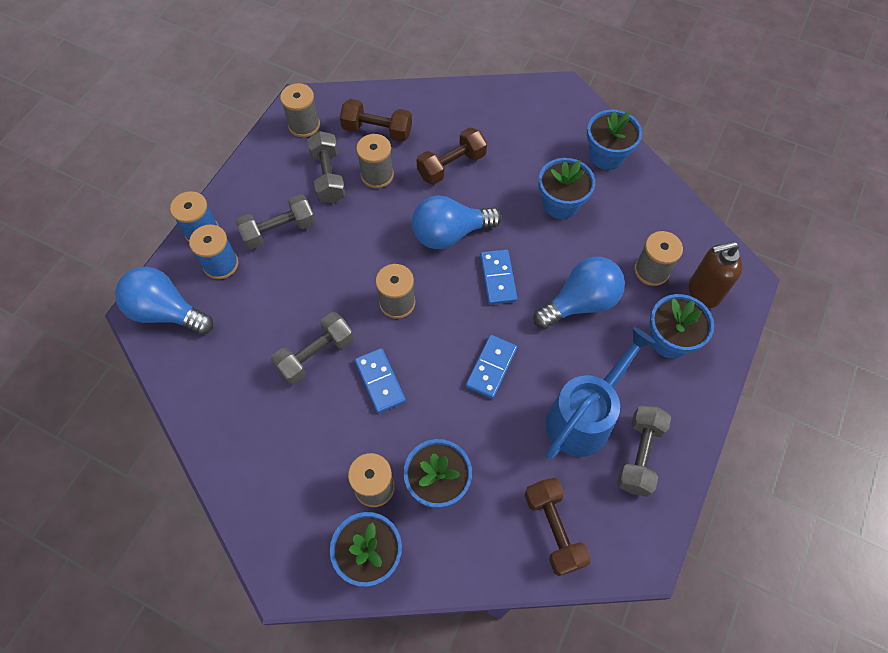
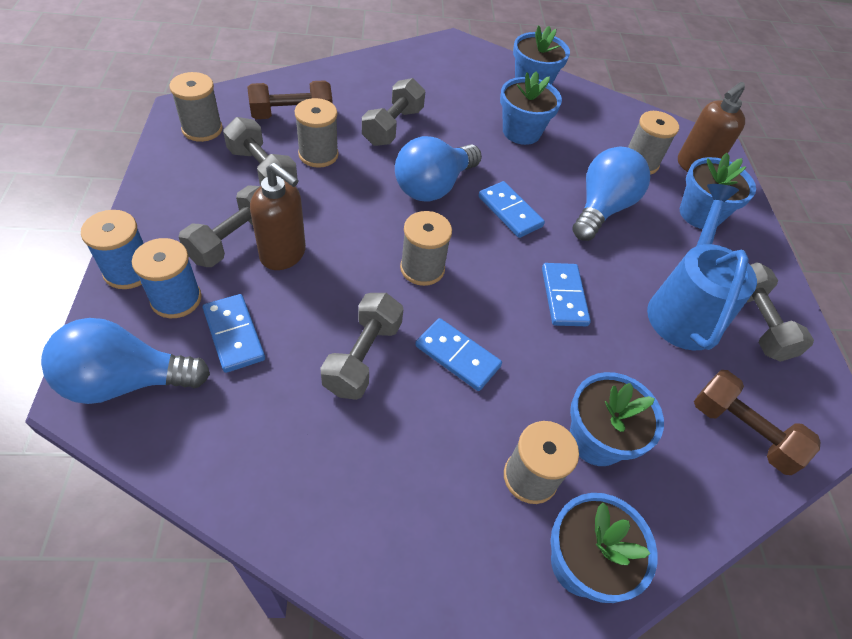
camera: 35 degrees left, 10 degrees down
brown dumbbell [417,127,487,185] -> grey dumbbell [362,78,425,146]
none -> blue domino [203,294,265,373]
none -> brown soap dispenser [250,163,306,270]

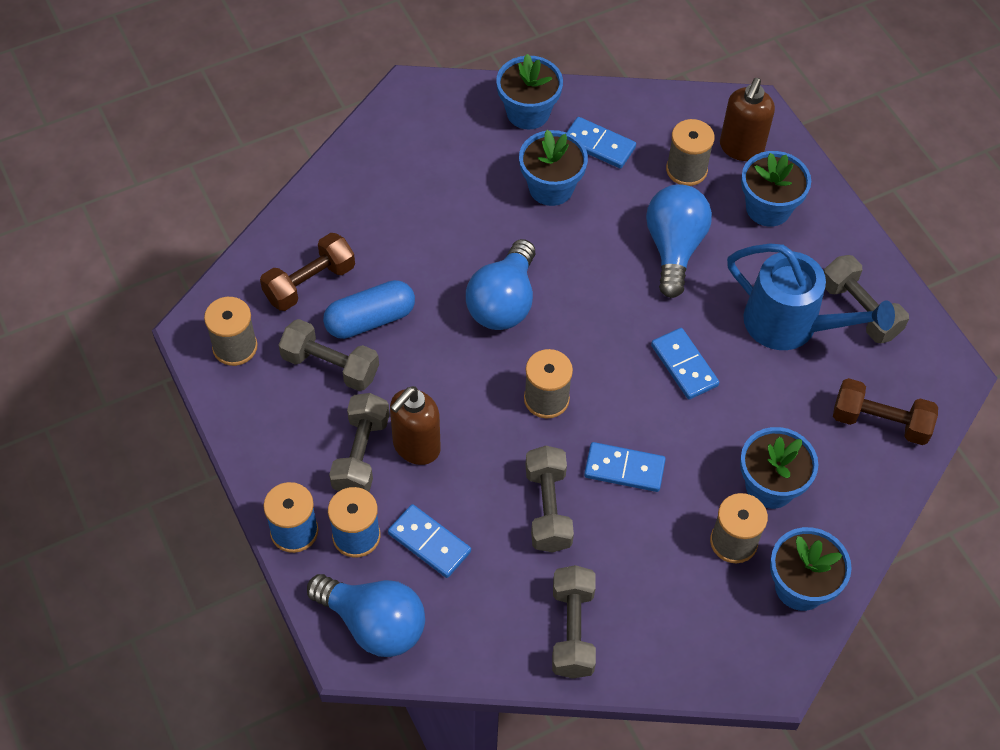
camera: 20 degrees left, 5 degrees up
blue light bulb [41,318,210,404] -> blue light bulb turned 120 degrees counterclockwise [307,574,425,657]
brown soap dispenser [250,163,306,270] -> brown soap dispenser turned 120 degrees clockwise [390,386,441,465]
grey spool [295,98,339,168] -> blue capsule [323,280,415,339]
grey dumbbell [362,78,425,146] -> grey dumbbell moved to [552,565,596,679]
blue domino [478,181,545,238] -> blue domino moved to [566,117,636,169]
blue watering can [647,184,757,350] -> blue watering can turned 135 degrees clockwise [727,244,895,350]

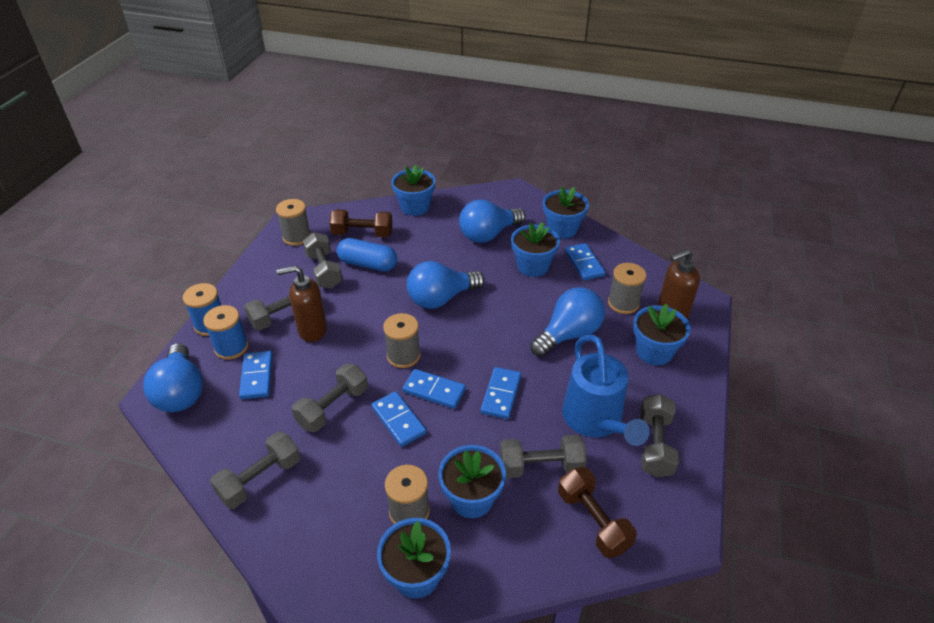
camera: 45 degrees right, 15 degrees down
none -> blue flower pot [391,165,435,216]
none -> blue domino [402,369,466,409]
none -> blue light bulb [459,199,525,243]
none -> grey dumbbell [500,435,587,478]

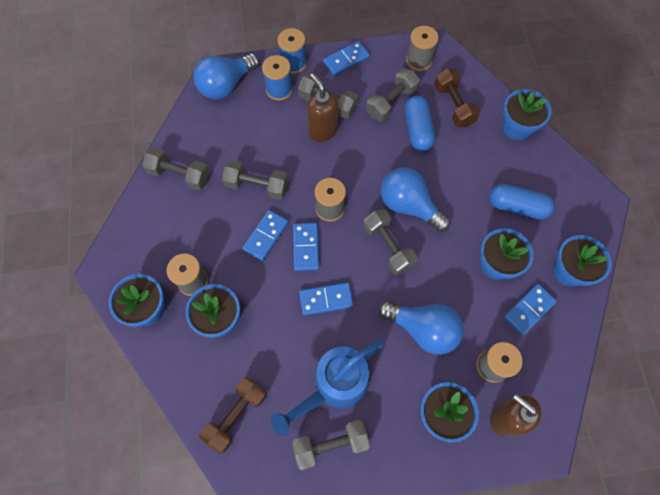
camera: 65 degrees right, 25 degrees up
blue domino [239,351,273,399] -> blue domino moved to [323,41,370,76]
blue light bulb [459,199,525,243] -> blue capsule [489,184,555,220]
grey dumbbell [500,435,587,478] -> grey dumbbell moved to [363,209,418,275]

